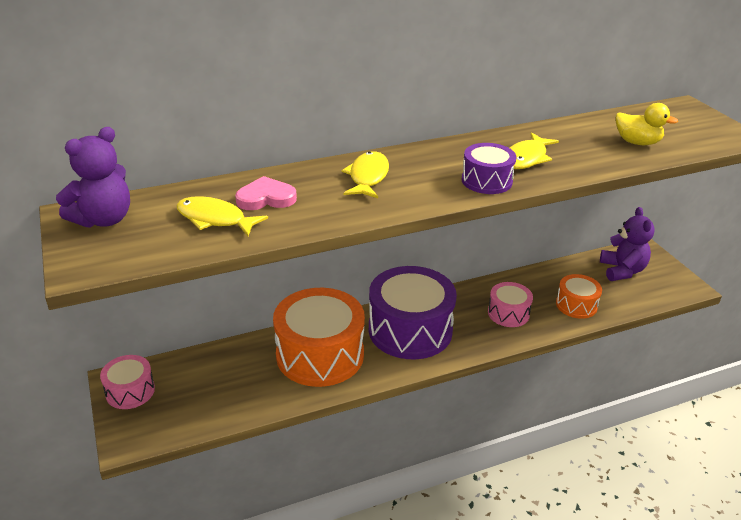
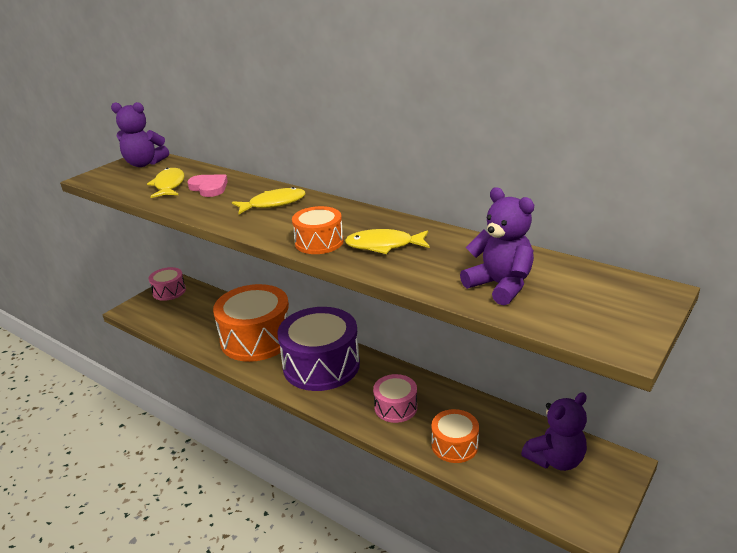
camera: 60 degrees right, 5 degrees down
purple drum [462,143,516,194] -> orange drum [292,206,343,254]
yellow duck [616,103,678,145] -> purple teddy bear [460,187,534,305]

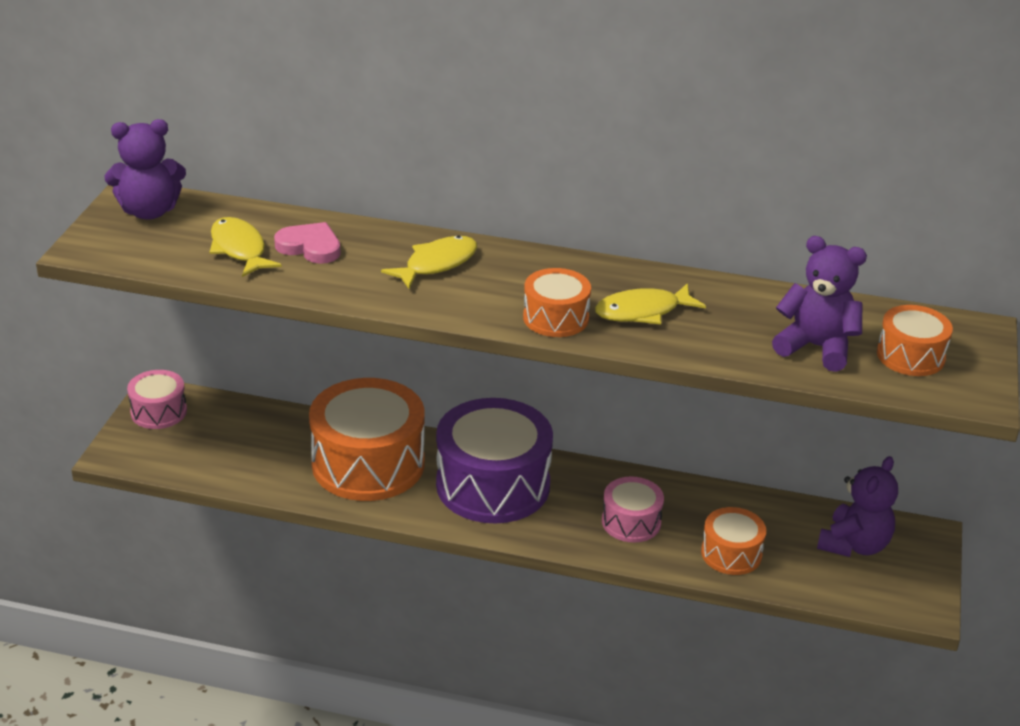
camera: 25 degrees left, 5 degrees up
none -> orange drum [877,305,953,376]

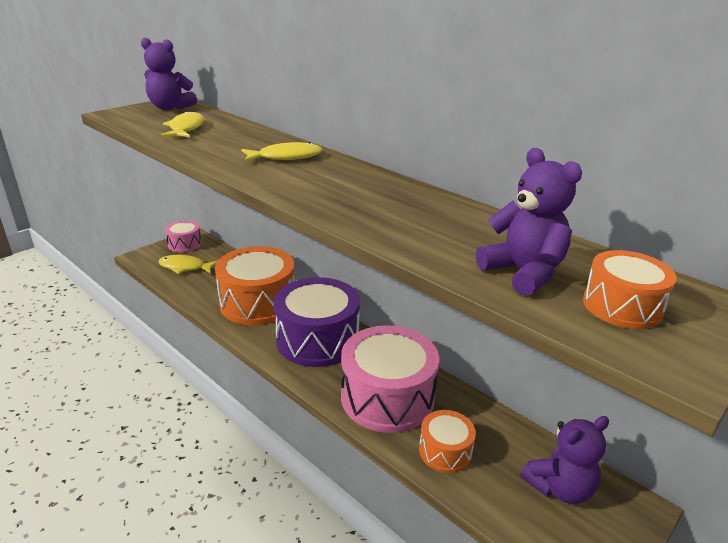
camera: 30 degrees right, 5 degrees down
pink heart [274,222,341,264] -> none
orange drum [523,268,591,337] -> none
yellow fish [595,283,706,324] -> yellow fish moved to [158,255,217,274]
pink drum [602,477,664,543] -> pink drum [341,326,440,433], size x1.97

